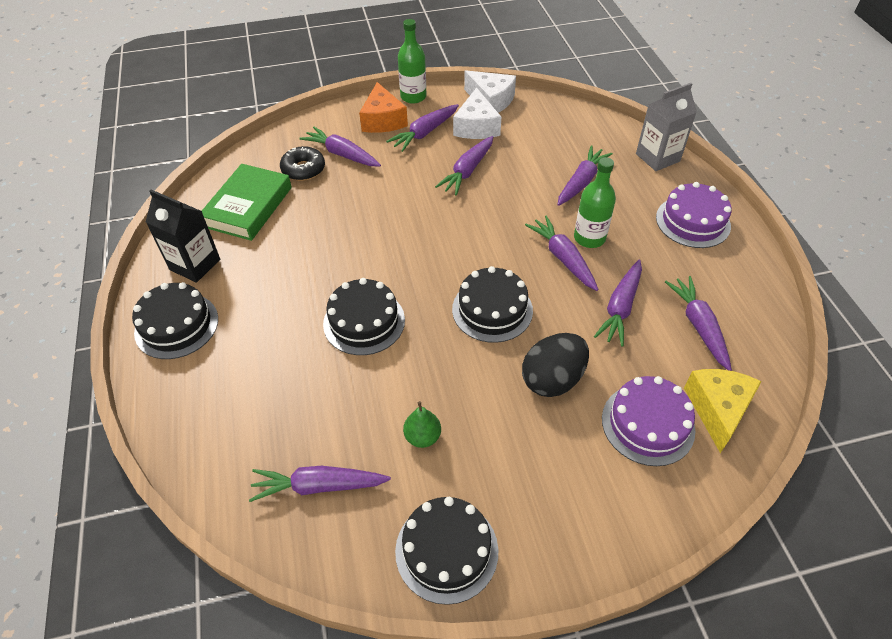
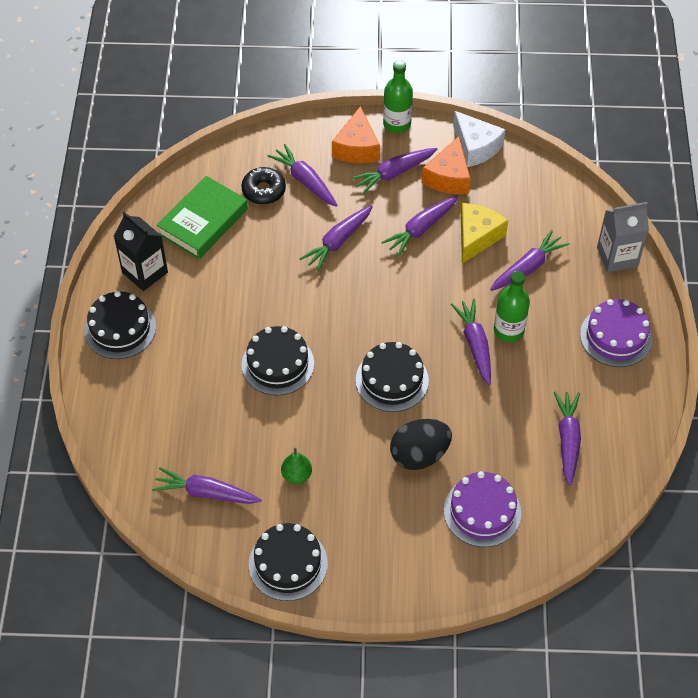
camera: 15 degrees right, 5 degrees up
white cheese [453,88,502,139] -> orange cheese [422,136,471,194]
purple carrot [594,260,642,347] -> purple carrot moved to [300,205,373,272]
yellow cheese [684,369,762,453] -> yellow cheese moved to [461,203,508,264]

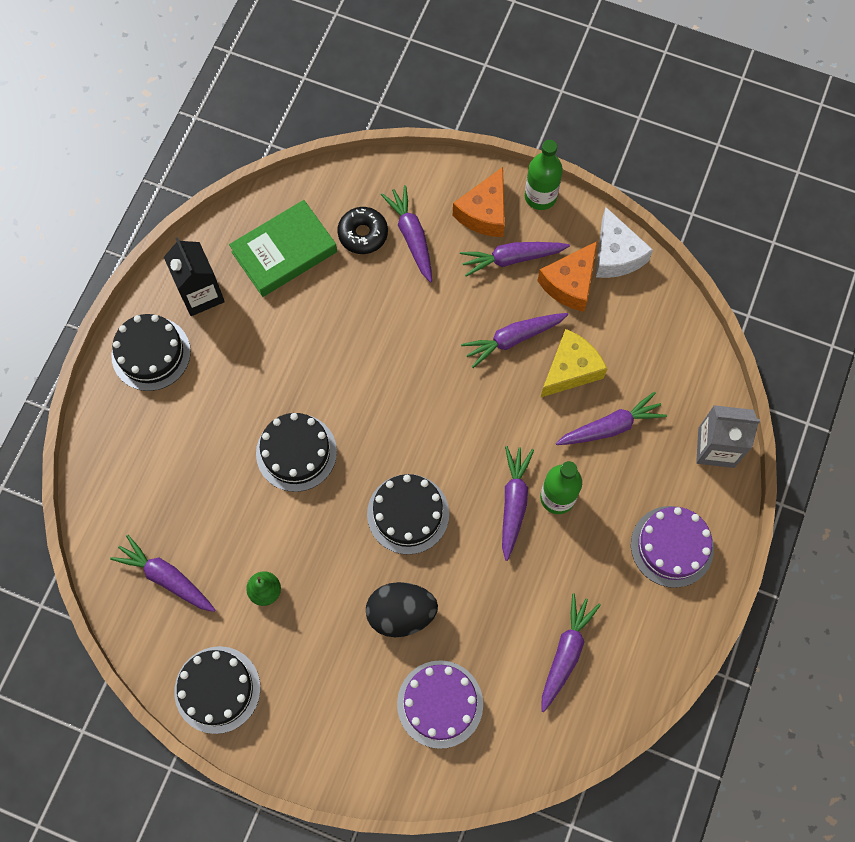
camera: 20 degrees right, 15 degrees up
purple carrot [300,205,373,272] -> none

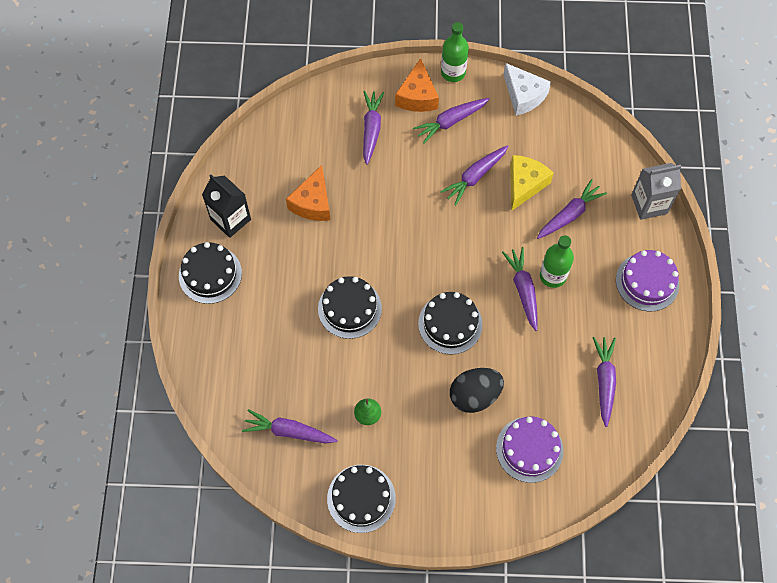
camera: 20 degrees left, 5 degrees down
green book [229,200,337,297] -> none
black donut [337,207,388,254] -> none
purple carrot [381,185,432,283] -> purple carrot turned 45 degrees clockwise [363,91,385,165]
orange cheese [537,241,597,312] -> orange cheese moved to [286,165,330,221]

